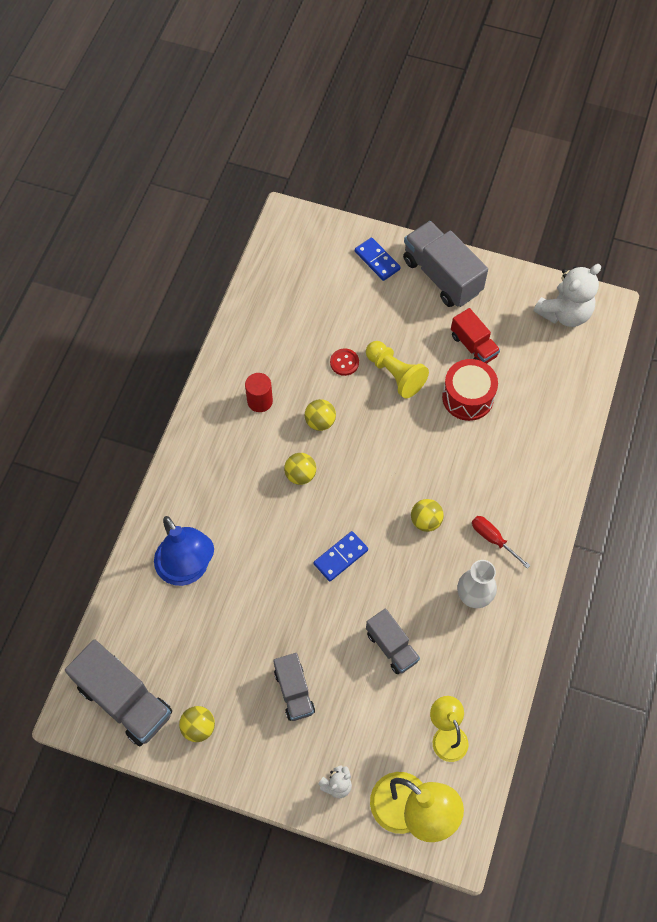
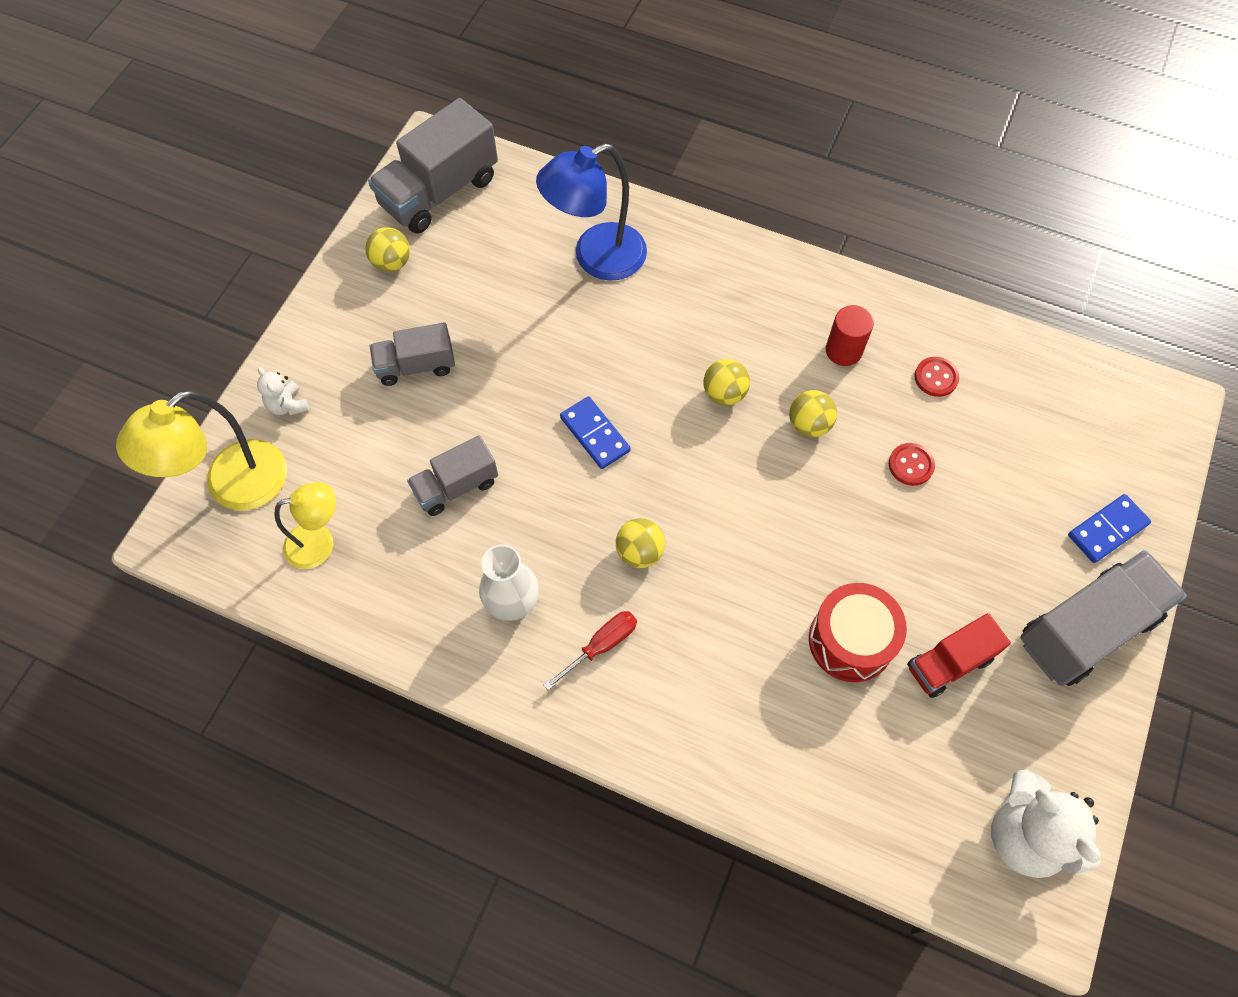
camera: 95 degrees right, 0 degrees up
yellow pawn [366,341,429,399] -> none
none -> red button [914,357,959,397]

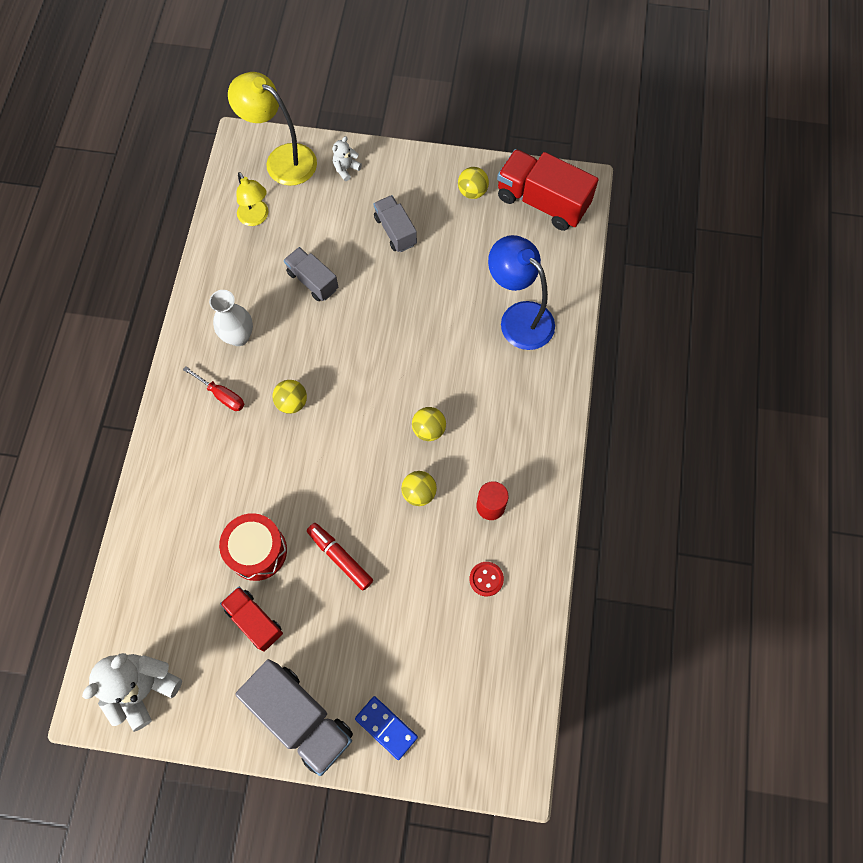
camera: 75 degrees right, 5 degrees up
grey truck [368,98,498,234] -> red truck [497,149,599,231]
blue domino [560,396,631,469] -> none
red button [889,443,935,486] -> none
none -> red marker [307,523,373,591]

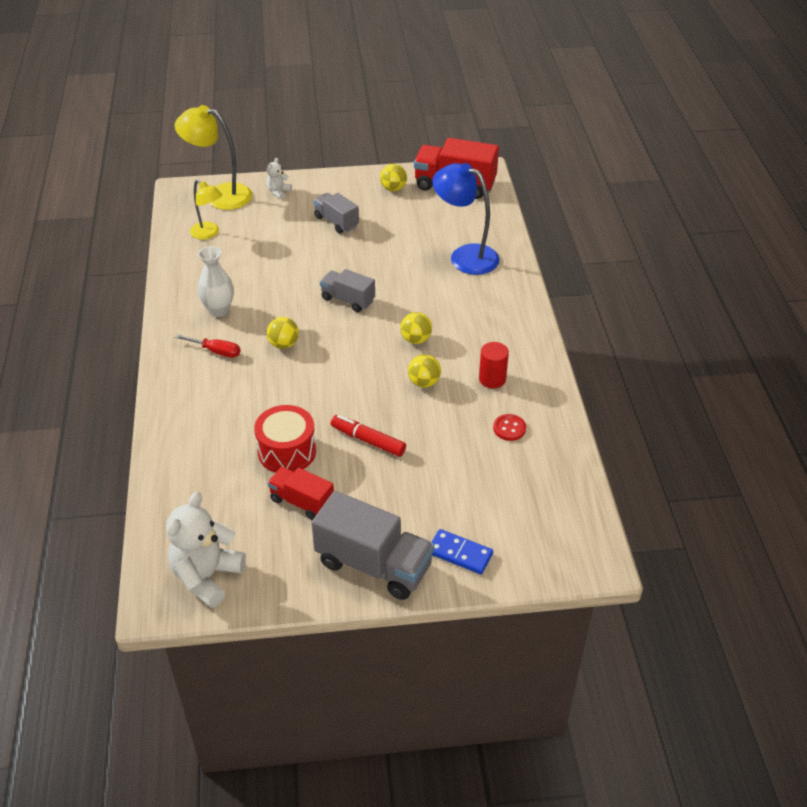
camera: 15 degrees left, 25 degrees down
grey truck [284,247,338,301] -> grey truck moved to [320,269,375,312]

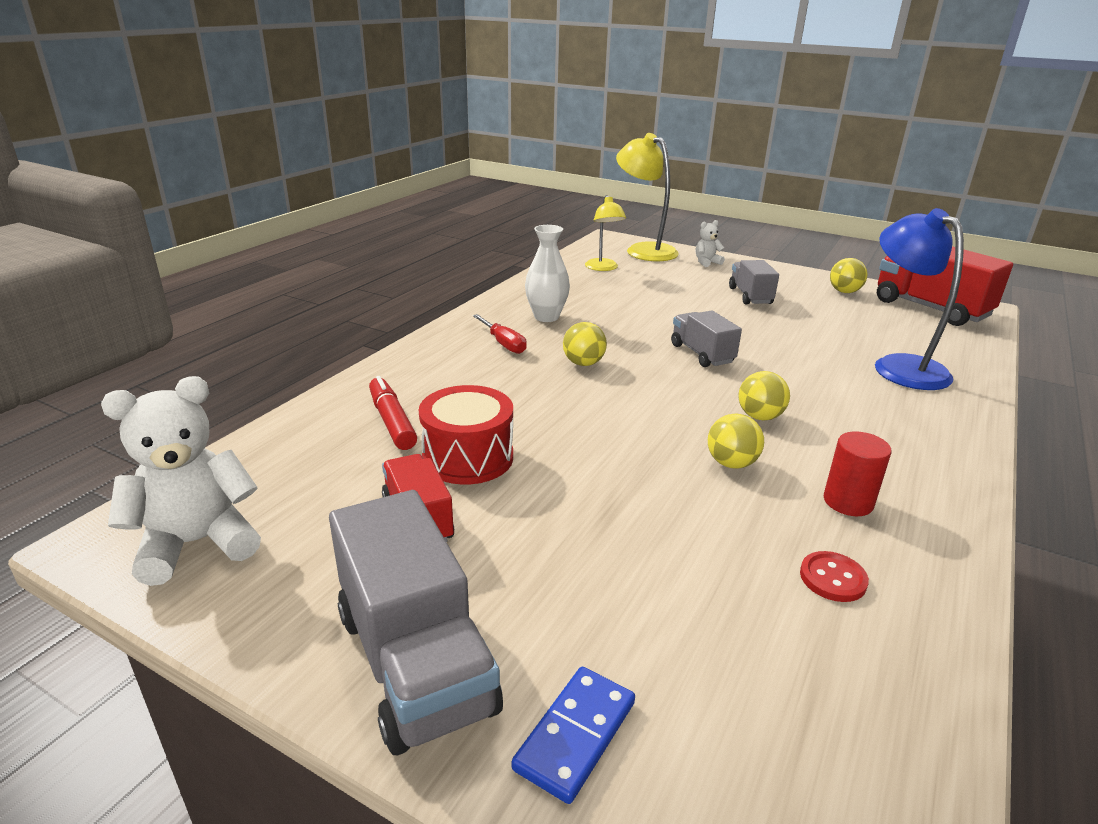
camera: 35 degrees right, 15 degrees down
red marker [331,415,406,457] -> red marker moved to [369,376,417,450]
blue domino [431,529,493,574] -> blue domino turned 60 degrees clockwise [512,667,635,804]

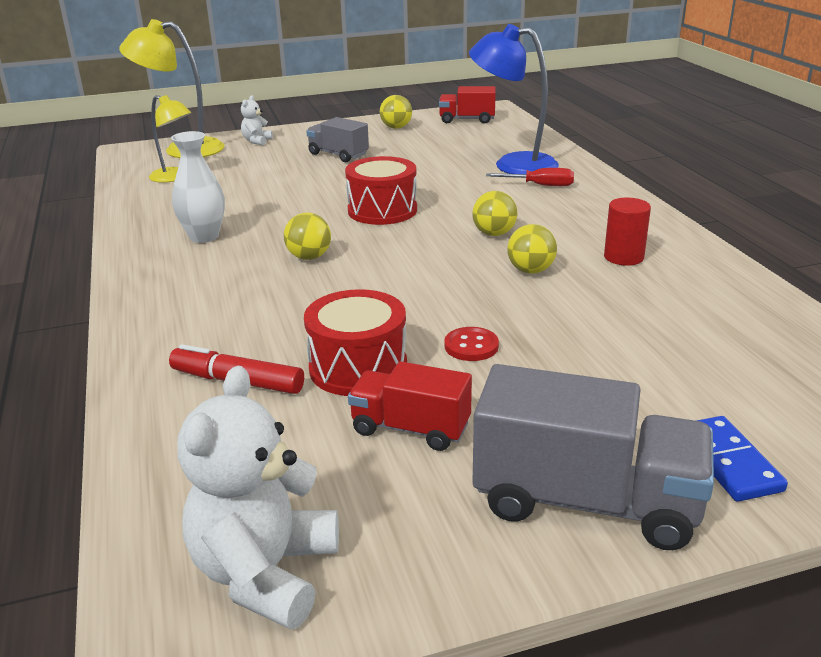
camera: 45 degrees left, 0 degrees up
red screwdriver [473,314,527,354] -> red screwdriver moved to [486,168,574,186]
grey truck [671,310,742,367] -> red drum [345,156,417,225]
red button [800,551,869,602] -> red button moved to [444,327,499,361]
red truck [877,246,1013,326] -> red truck [439,86,496,124], size x0.59

